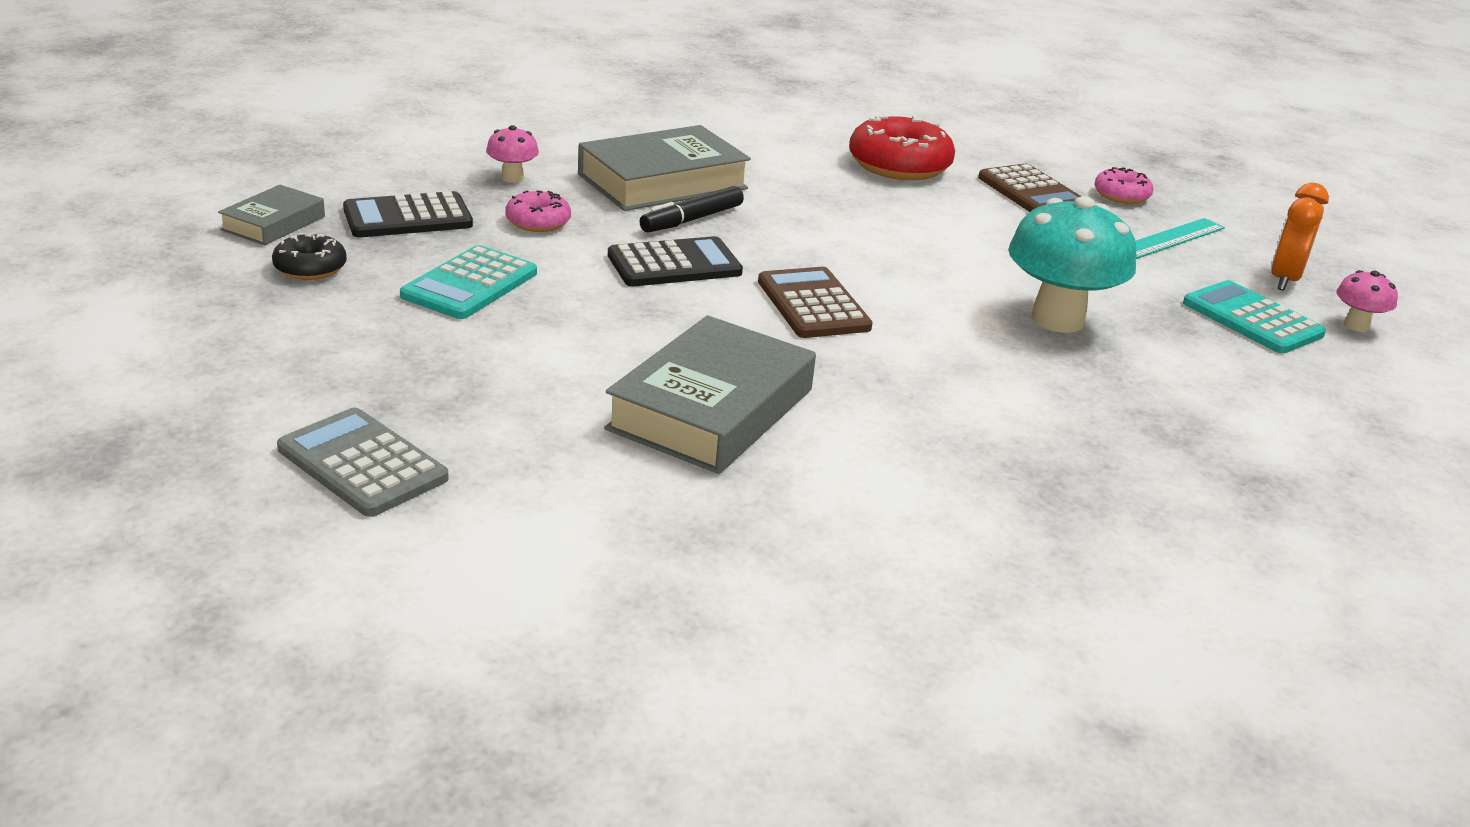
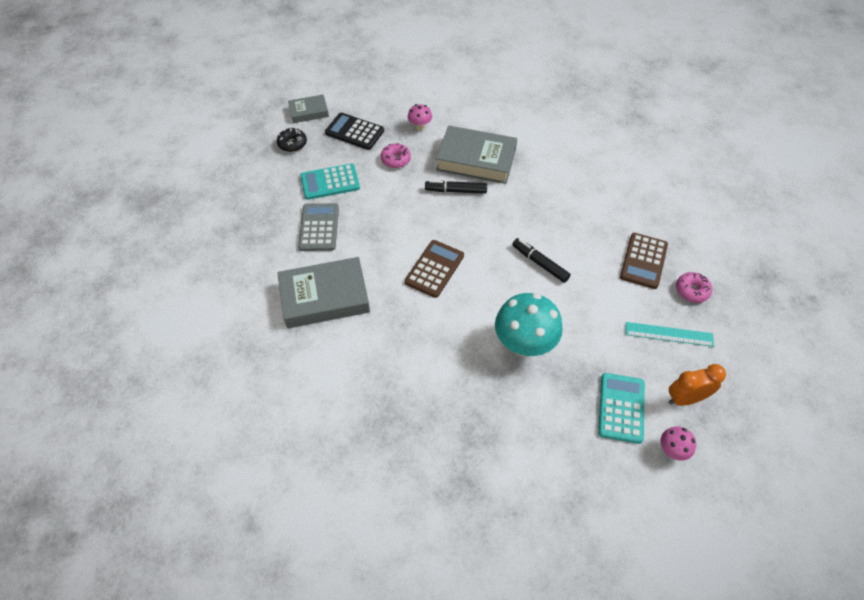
camera: 50 degrees right, 25 degrees up
grey calculator [277,408,449,517] -> grey calculator moved to [298,203,339,251]
black calculator [608,236,743,286] -> none
red donut [849,115,955,180] -> none
none -> black marker [512,238,571,283]

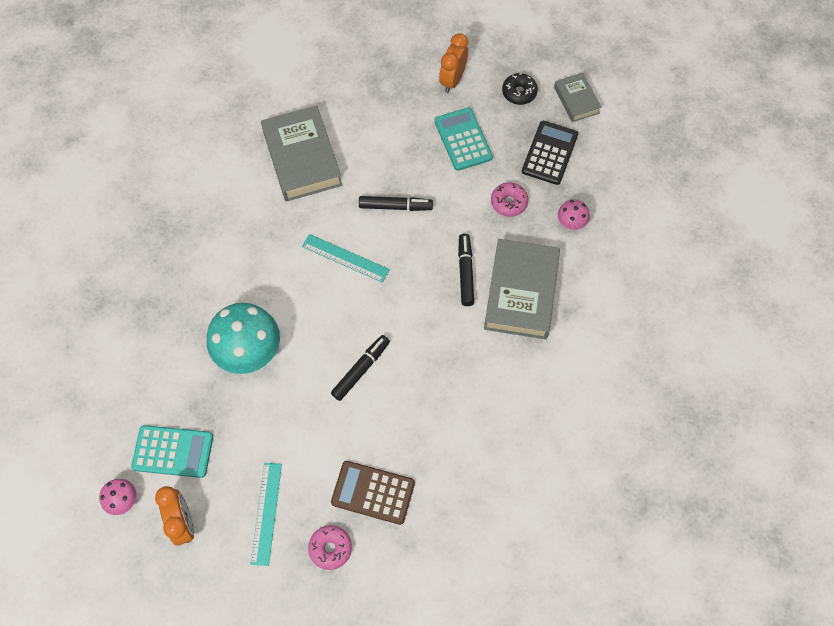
camera: 85 degrees right, 10 degrees up
grey calculator [298,203,339,251] -> none
brown calculator [405,240,464,298] -> turquoise ruler [302,234,390,283]
none -> black marker [359,196,433,211]
none -> orange clock [439,33,468,93]

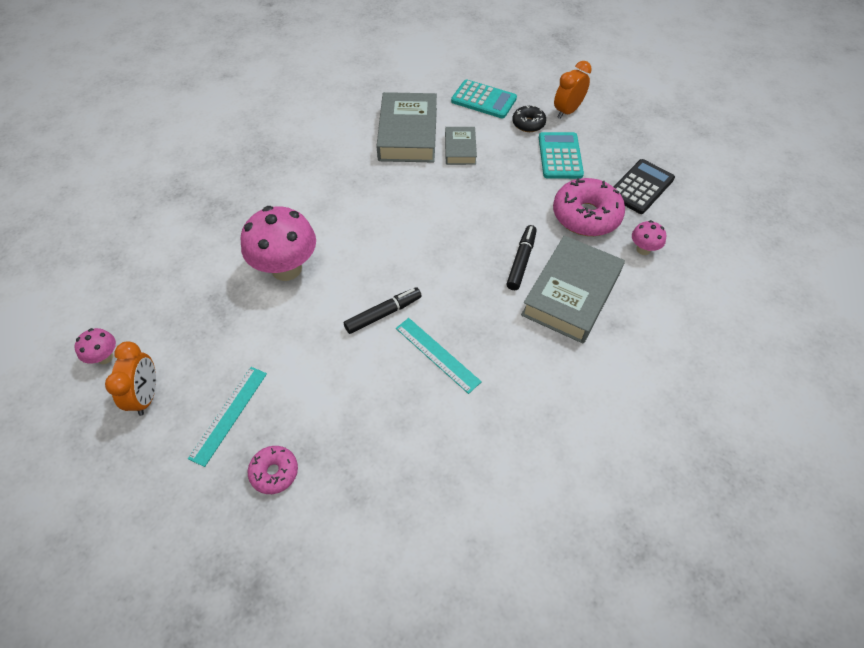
camera: 20 degrees right, 10 degrees down
turquoise calculator [131,425,213,478] -> turquoise calculator moved to [451,79,517,118]
turquoise mushroom [207,303,280,374] -> pink mushroom [241,206,316,281]
turquoise ruler [302,234,390,283] -> turquoise ruler moved to [396,318,482,394]
brown calculator [331,461,415,525] -> none
black marker [359,196,433,211] -> none
pink donut [491,182,528,217] -> pink donut [553,178,625,236], size x1.85
black donut [502,73,538,105] -> black donut moved to [512,105,546,132]
grey book [554,73,602,122] -> grey book moved to [445,127,477,165]

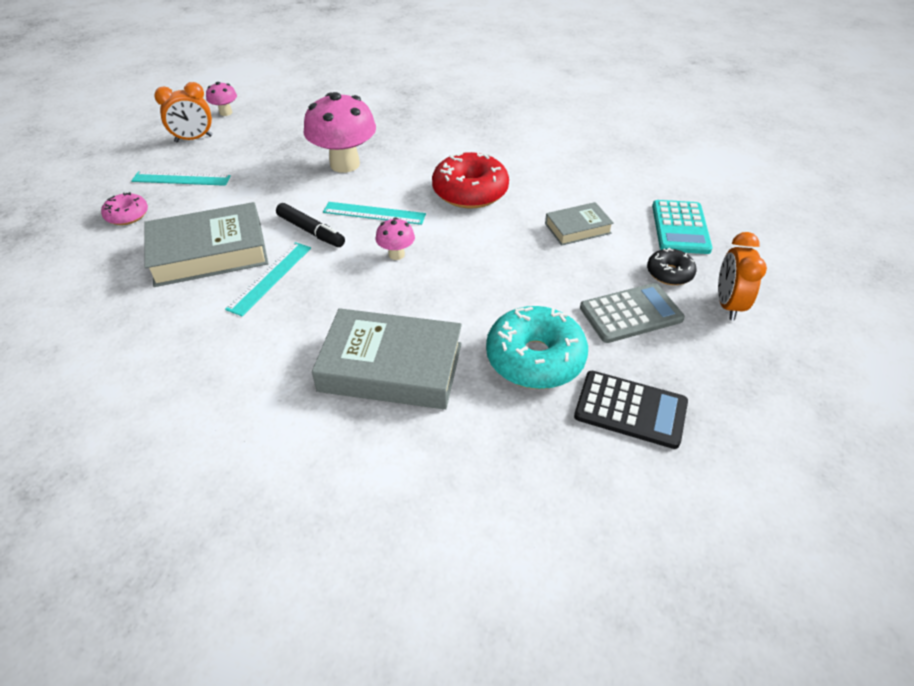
camera: 70 degrees right, 10 degrees down
grey book [376,92,437,163] -> grey book moved to [144,202,269,287]
black marker [507,225,537,290] -> none
turquoise calculator [539,132,584,179] -> grey calculator [580,283,685,343]
pink donut [553,178,625,236] -> turquoise donut [486,306,588,389]
orange clock [554,61,592,119] -> orange clock turned 105 degrees counterclockwise [718,232,767,320]
pink mushroom [632,220,666,255] -> pink mushroom moved to [375,217,415,260]
none -> turquoise ruler [323,202,426,225]
none -> red donut [432,151,509,208]

